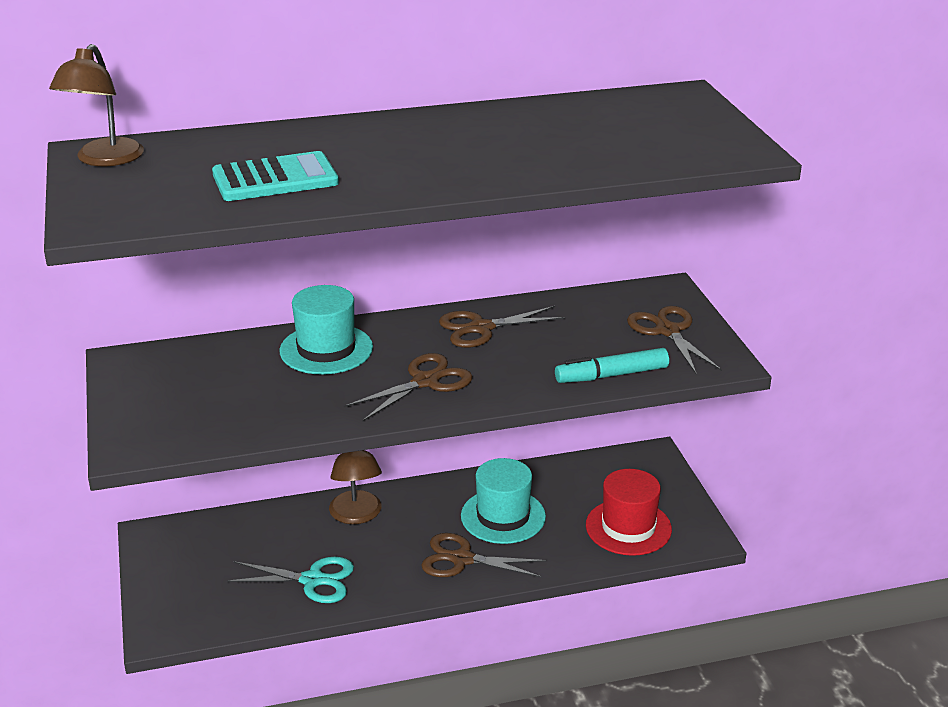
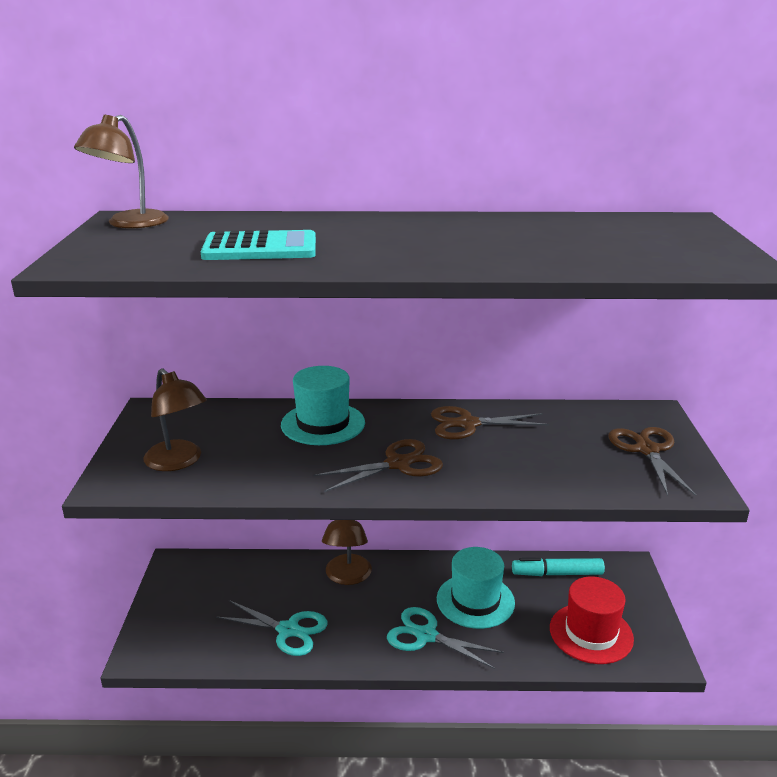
camera: 15 degrees right, 5 degrees down
brown scissors [421,533,546,578] -> turquoise scissors [387,607,504,669]
turquoise marker [555,348,669,383] -> turquoise marker moved to [512,558,605,576]
none -> brown lamp [143,368,207,471]

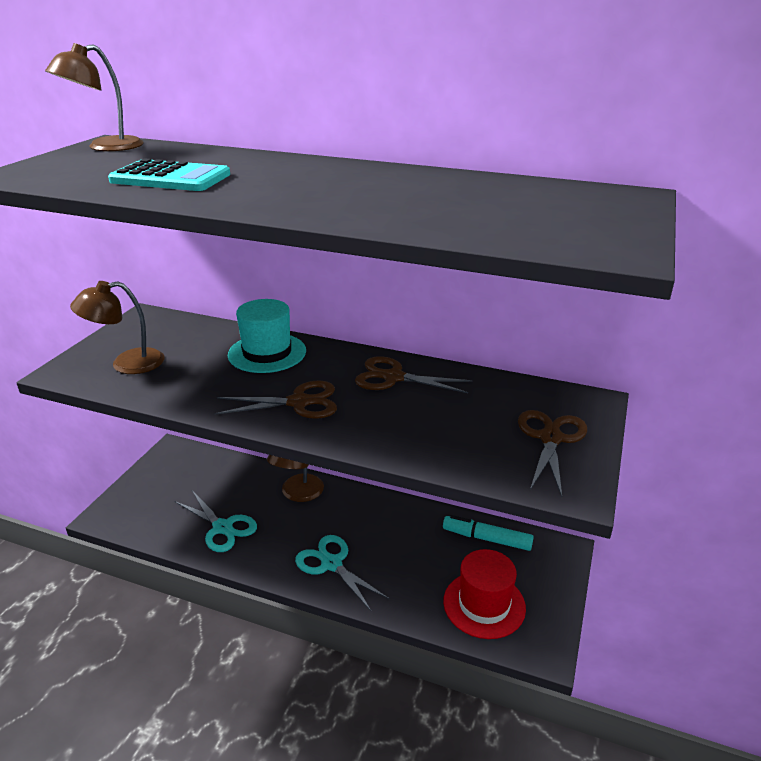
camera: 20 degrees right, 5 degrees up
brown lamp [143,368,207,471] -> brown lamp turned 90 degrees clockwise [70,281,165,374]
turquoise hat [437,547,515,629] -> none

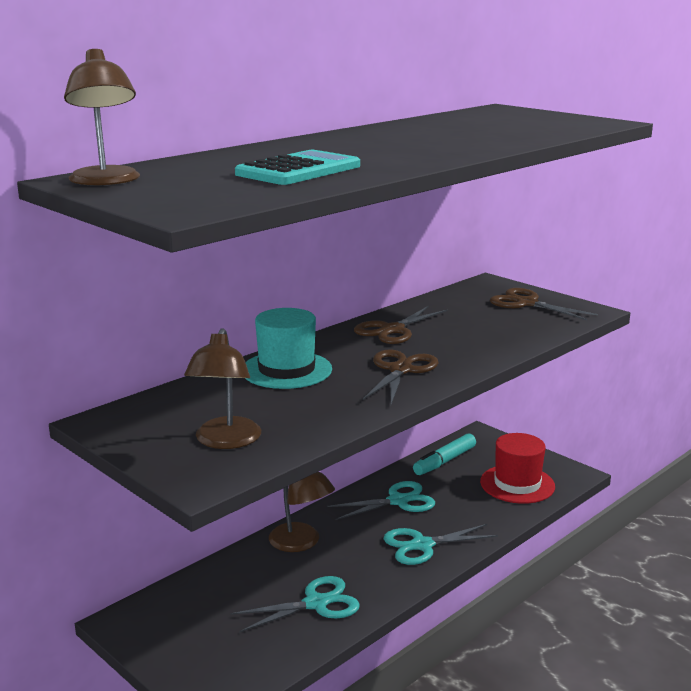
camera: 65 degrees left, 10 degrees down
none -> turquoise scissors [328,481,435,520]

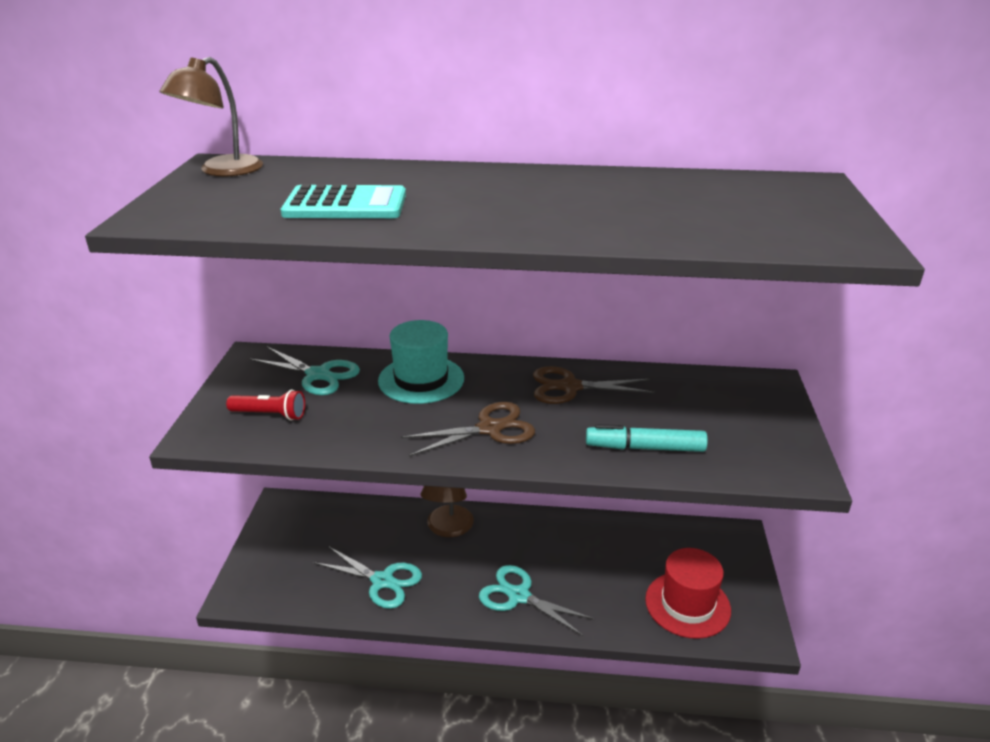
camera: 50 degrees right, 10 degrees up
brown lamp [184,328,261,449] -> red flashlight [226,390,305,421]
turquoise scissors [328,481,435,520] -> turquoise scissors moved to [249,346,360,395]
turquoise marker [413,433,476,475] -> turquoise marker moved to [586,424,708,452]
brown scissors [490,288,598,320] -> none

